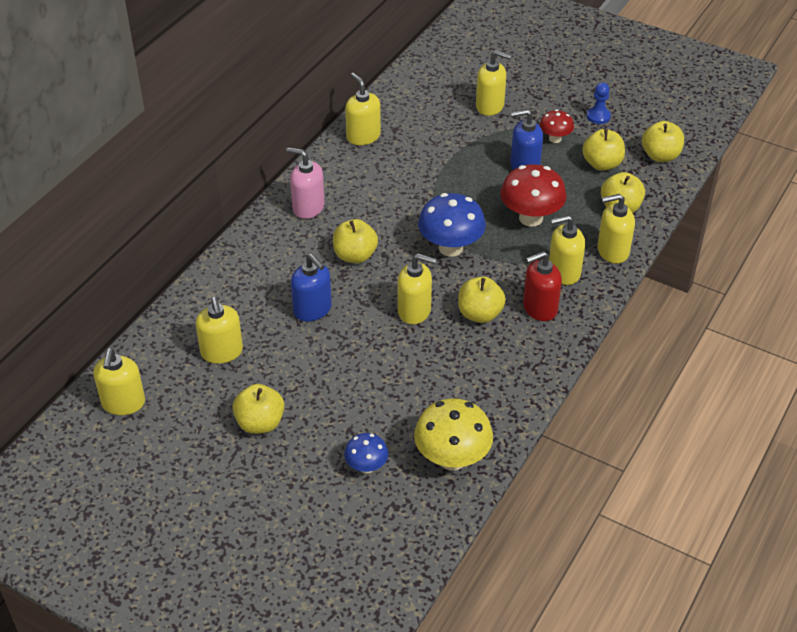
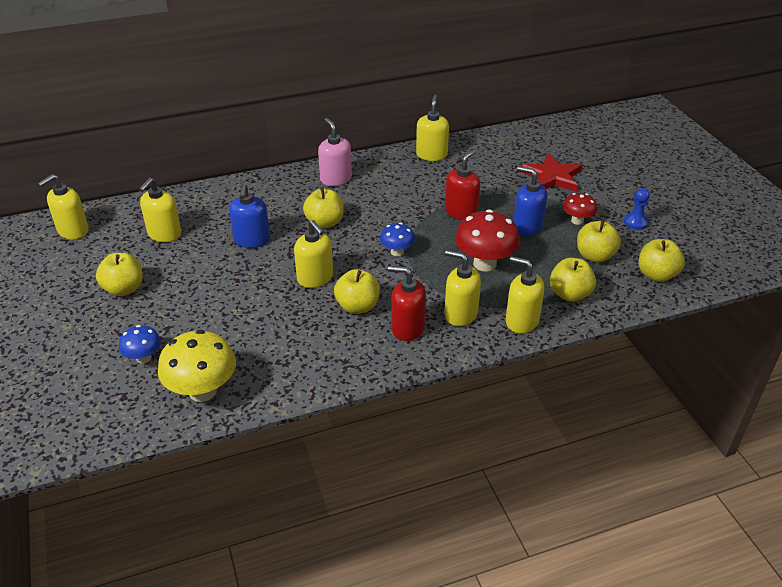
camera: 40 degrees right, 5 degrees down
blue mushroom [418,193,486,257] -> blue mushroom [380,223,415,256], size x0.56
yellow soap dispenser [476,50,511,116] -> red star [521,153,582,192]
none -> red soap dispenser [445,149,480,220]

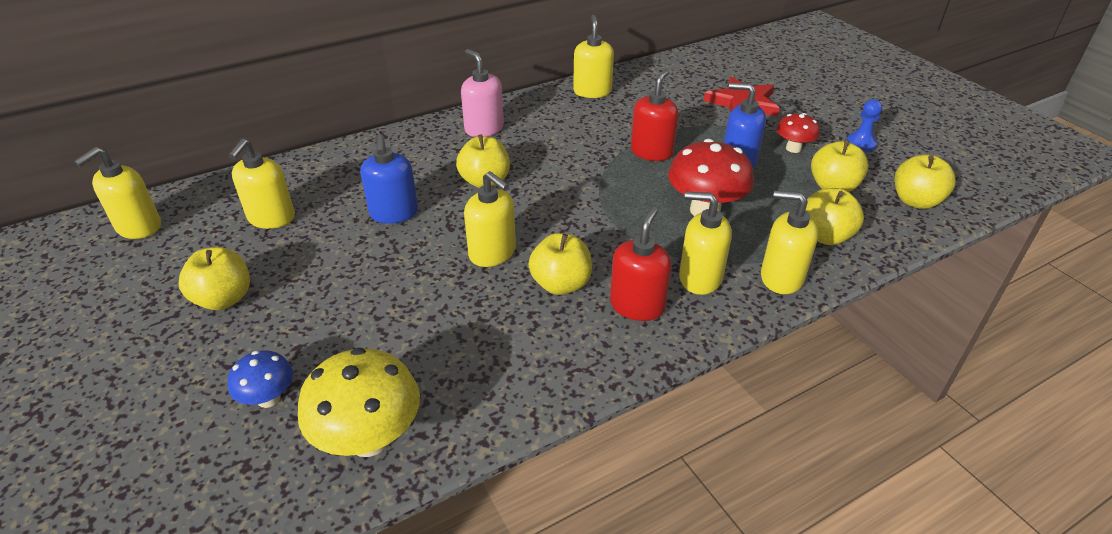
camera: 10 degrees left, 0 degrees up
blue mushroom [380,223,415,256] -> none
red soap dispenser [388,266,426,341] -> red soap dispenser turned 105 degrees clockwise [610,207,672,321]

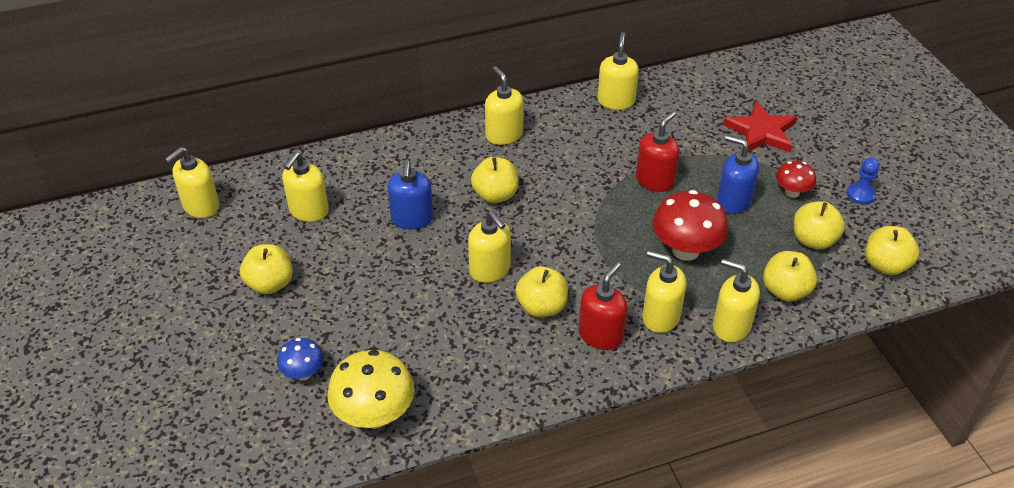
camera: 10 degrees right, 5 degrees up
pink soap dispenser [461,49,504,137] -> yellow soap dispenser [485,66,524,145]

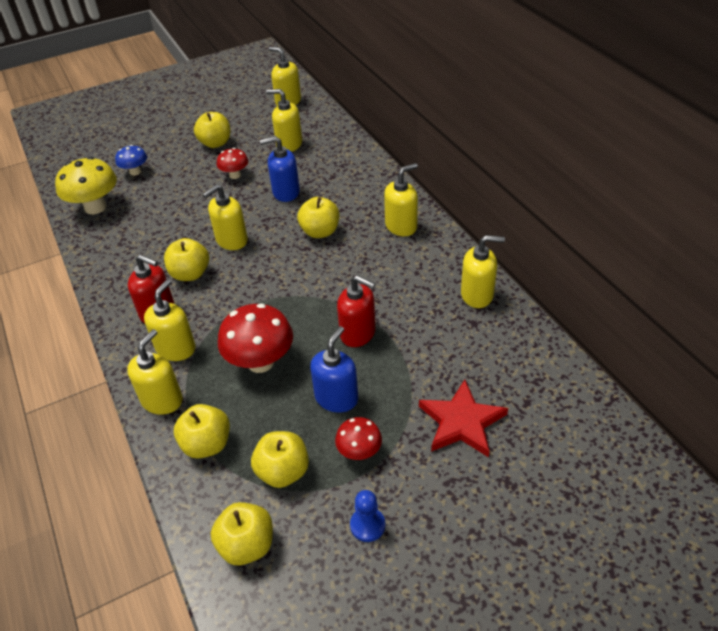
camera: 85 degrees right, 0 degrees up
none -> red mushroom [217,148,248,179]

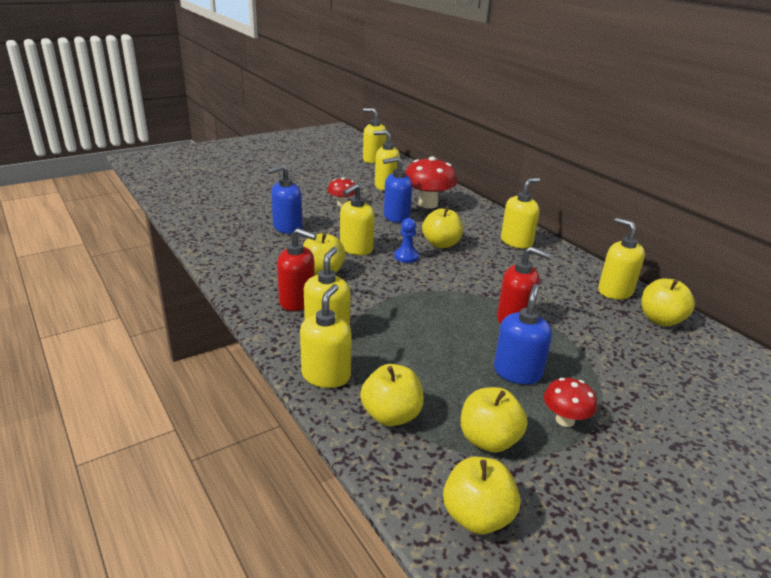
camera: 10 degrees left, 15 degrees down
yellow mushroom [55,157,117,214] -> none
blue mushroom [115,145,147,176] -> none
yellow apple [194,112,230,148] -> yellow apple moved to [642,279,695,326]
red mushroom [218,303,293,373] -> red mushroom moved to [405,156,457,209]
blue pawn [350,490,385,542] -> blue pawn moved to [394,218,419,263]
red star [419,380,508,457] -> none
yellow soap dispenser [461,235,505,308] -> yellow soap dispenser turned 120 degrees counterclockwise [598,218,645,299]
none -> blue soap dispenser [268,165,302,234]

